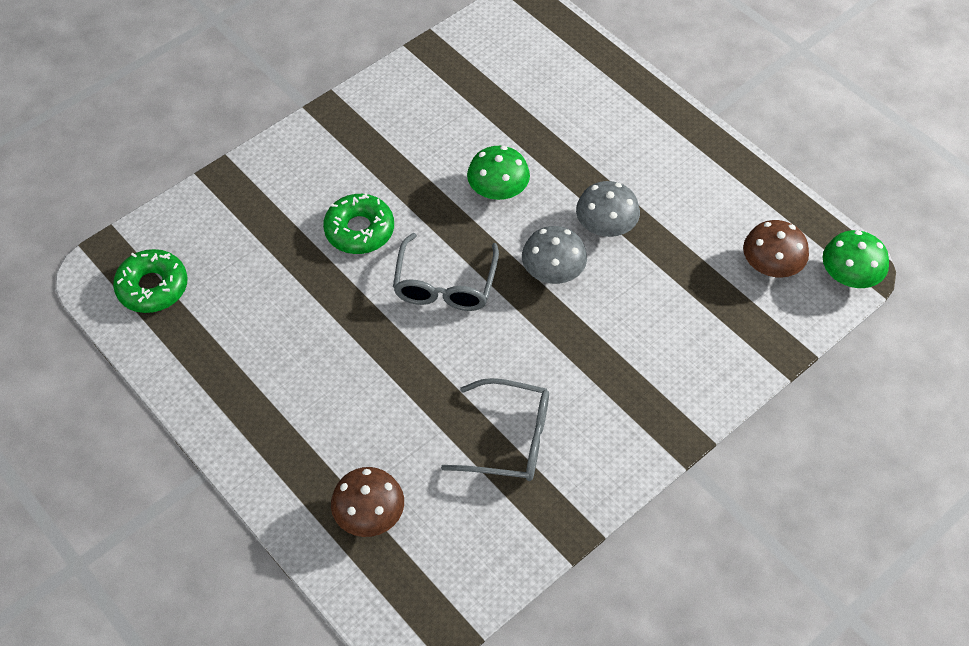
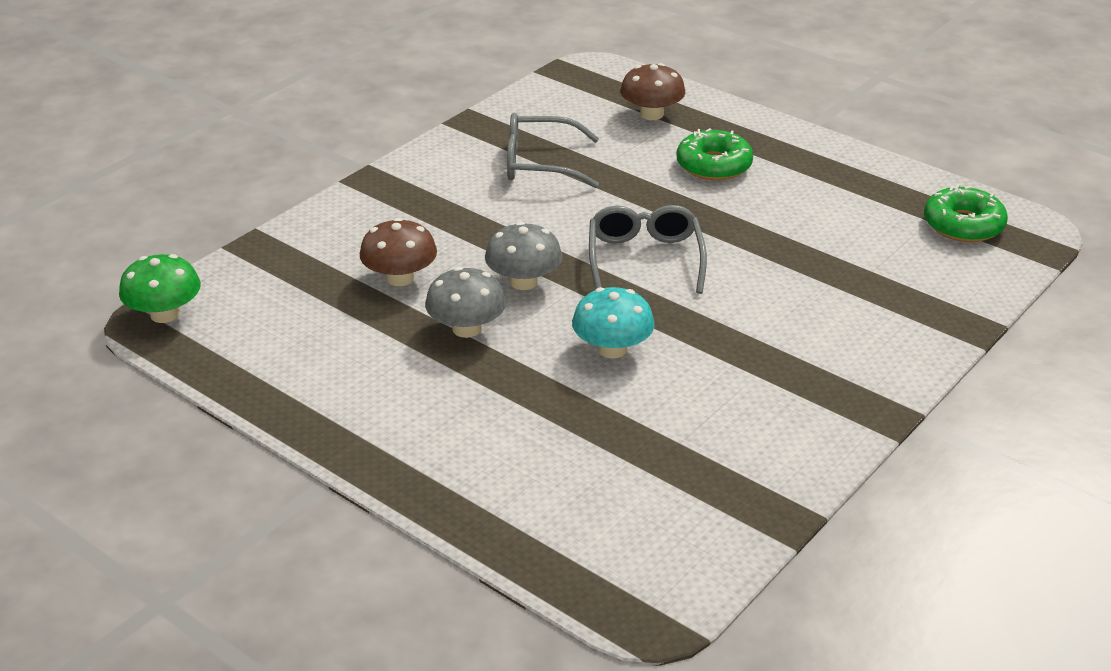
camera: 170 degrees right, 20 degrees down
green donut [323,193,394,254] -> green donut moved to [676,128,753,180]
green mushroom [467,146,530,200] -> turquoise mushroom [572,287,655,358]
brown mushroom [743,220,809,277] -> brown mushroom moved to [360,218,437,286]

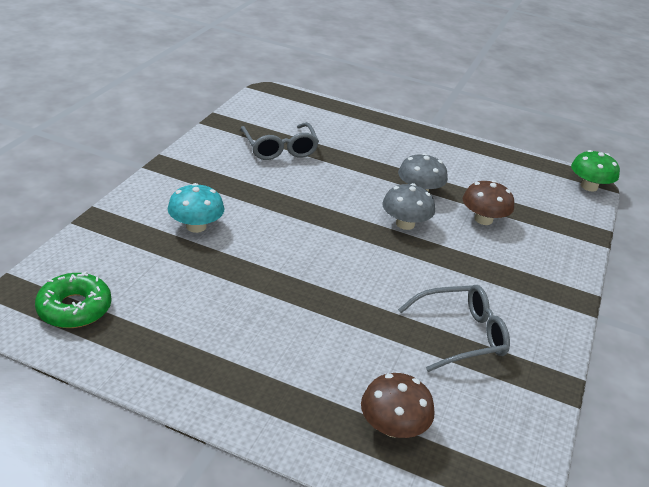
camera: 160 degrees right, 0 degrees up
turquoise mushroom [572,287,655,358] -> turquoise mushroom moved to [168,183,224,233]
grey glasses [589,205,707,294] -> grey glasses moved to [241,122,319,160]
green donut [676,128,753,180] -> none

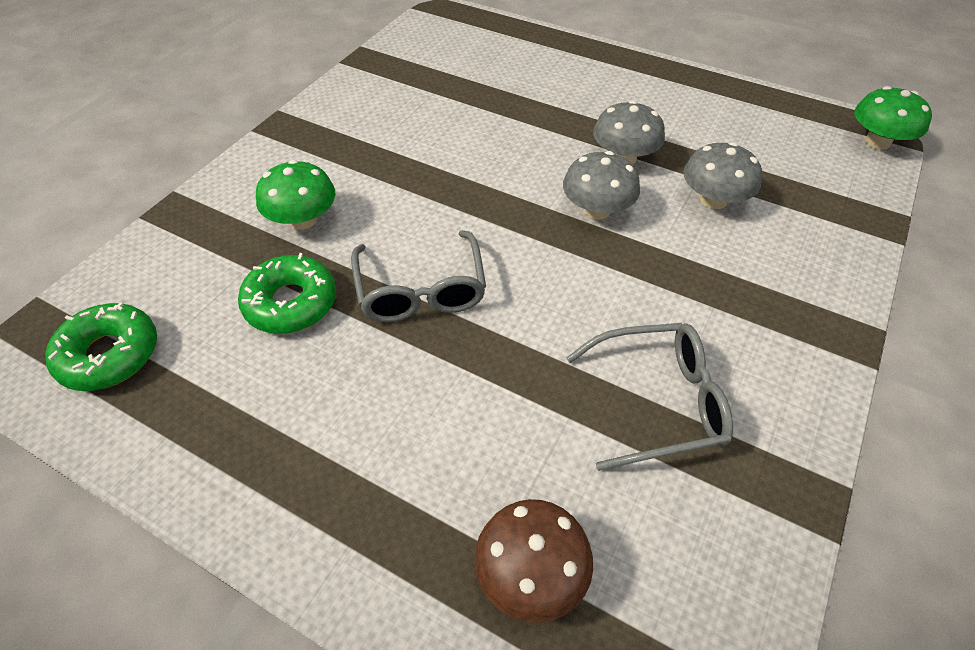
camera: 10 degrees right, 15 degrees up
turquoise mushroom [168,183,224,233] -> green mushroom [256,160,336,230]
grey glasses [241,122,319,160] -> grey glasses moved to [351,230,486,322]
brown mushroom [463,180,514,225] -> grey mushroom [683,142,762,209]
none -> green donut [238,253,336,334]

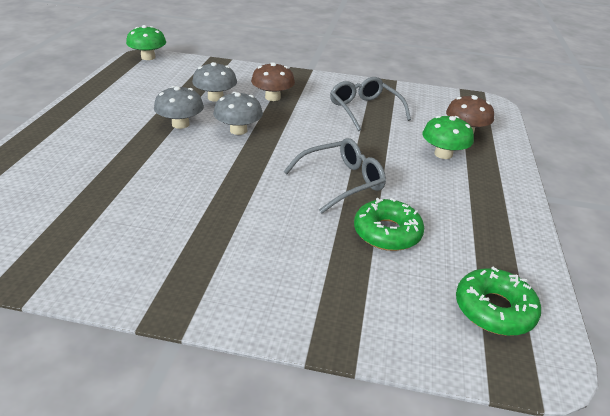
camera: 110 degrees left, 15 degrees down
green mushroom [256,160,336,230] -> green mushroom moved to [422,116,474,159]
none -> brown mushroom [251,62,295,101]

